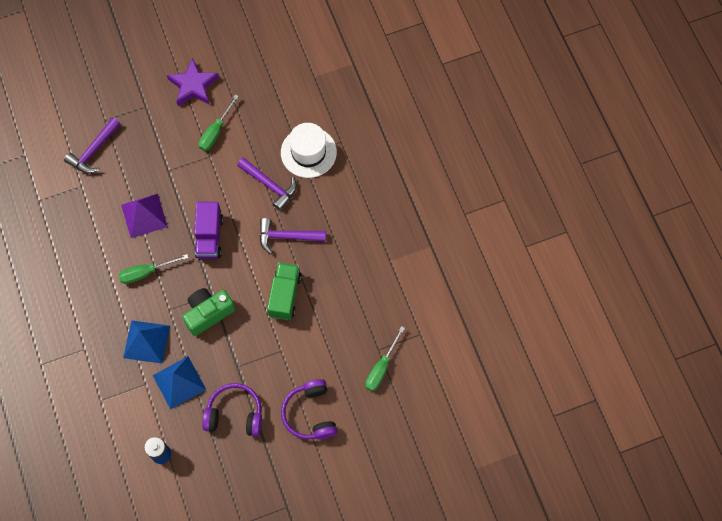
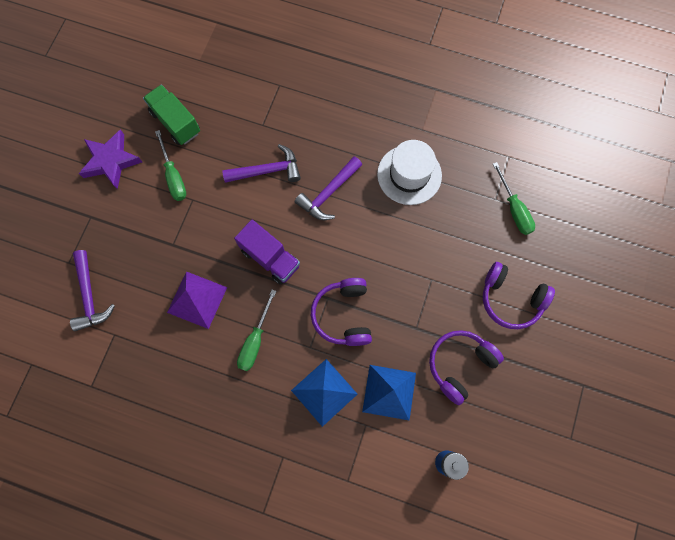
camera: 50 degrees left, 5 degrees up
green camera [182,288,235,336] -> purple headphones [311,278,372,346]
green truck [267,263,302,320] -> green truck moved to [143,85,200,145]
white hat [281,123,337,178] -> white hat moved to [377,140,442,205]

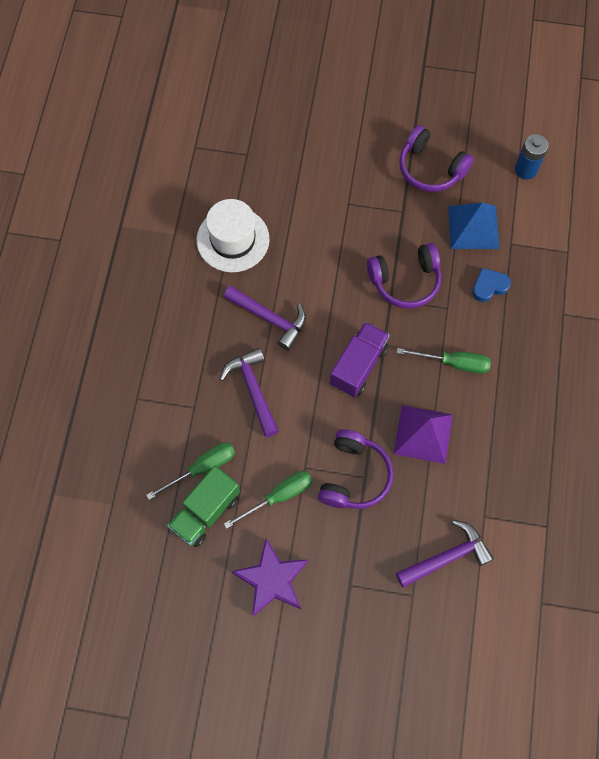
camera: 100 degrees left, 5 degrees down
blue pyramid [291,359,357,427] -> blue heart [472,268,511,302]
purple headphones [483,262,555,329] -> purple headphones moved to [318,429,394,509]
green screwdriver [493,162,535,235] -> green screwdriver moved to [146,443,235,500]

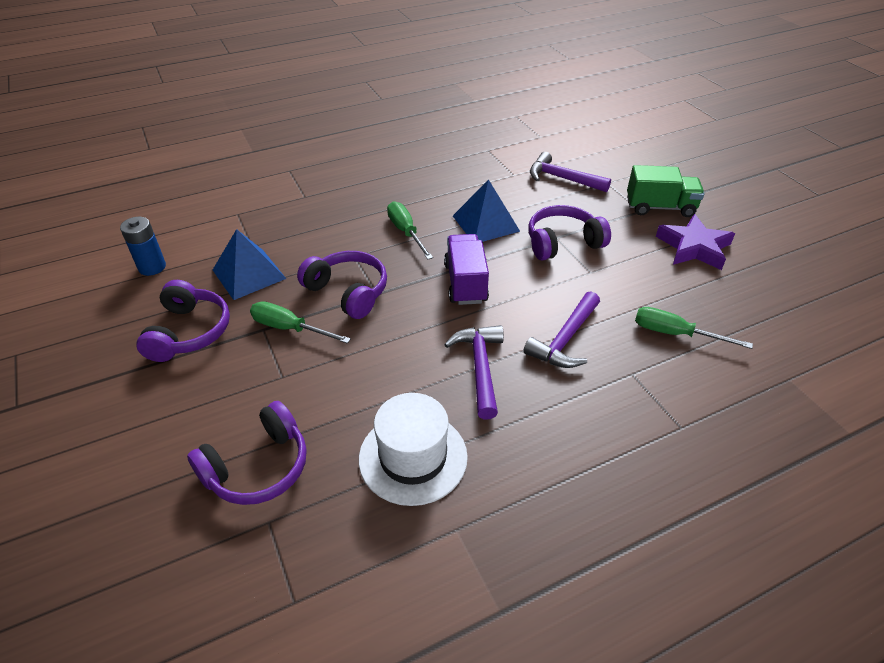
camera: 125 degrees left, 25 degrees down
green truck [167,466,240,547] -> green truck moved to [627,165,705,217]
green screwdriver [224,471,312,529] -> green screwdriver moved to [250,301,351,344]
purple truck [330,322,390,397] -> purple truck turned 90 degrees clockwise [444,234,489,305]
purple pyramid [394,405,453,464] -> blue pyramid [453,179,520,242]
blue heart [472,268,511,302] -> none
none -> purple headphones [187,401,307,505]

